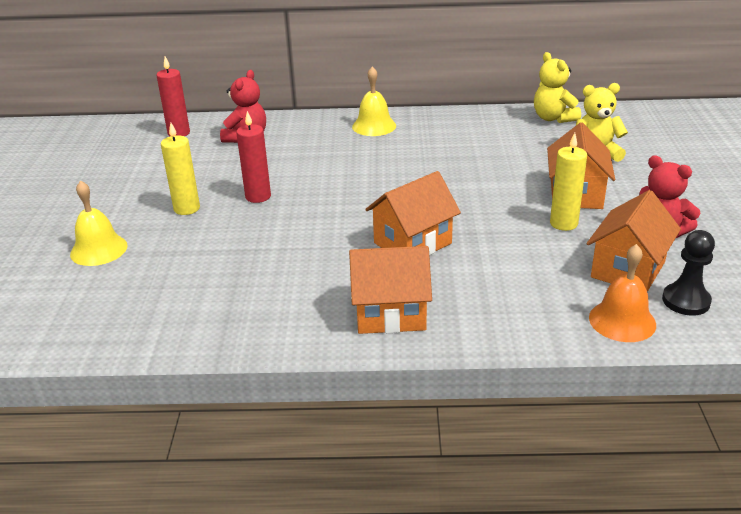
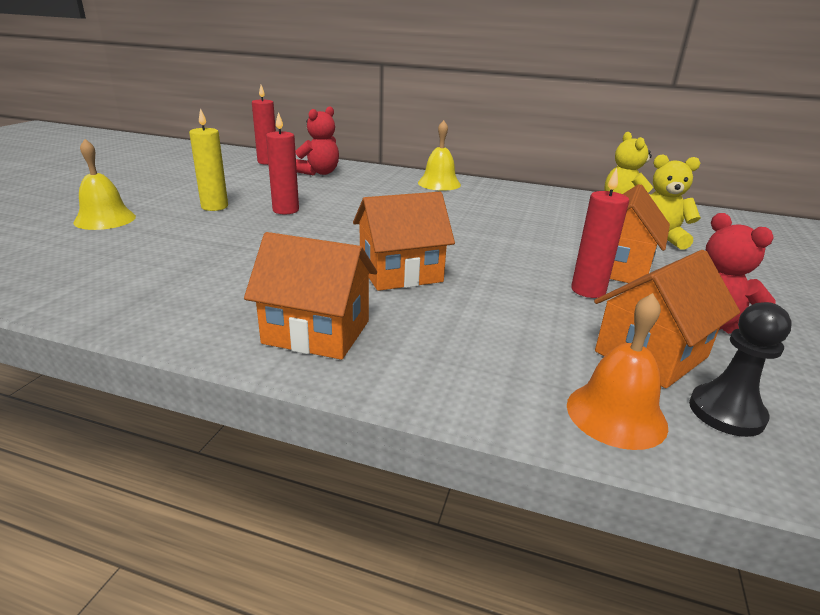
camera: 15 degrees right, 5 degrees down
yellow candle [550,133,587,231] -> red candle [571,168,629,298]

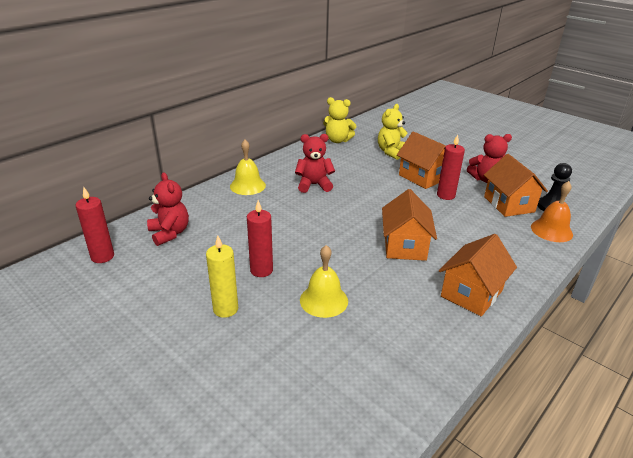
camera: 65 degrees left, 5 degrees up
yellow bell [73,139,136,230] -> yellow bell moved to [300,245,348,318]
none -> red teddy bear [295,134,335,193]

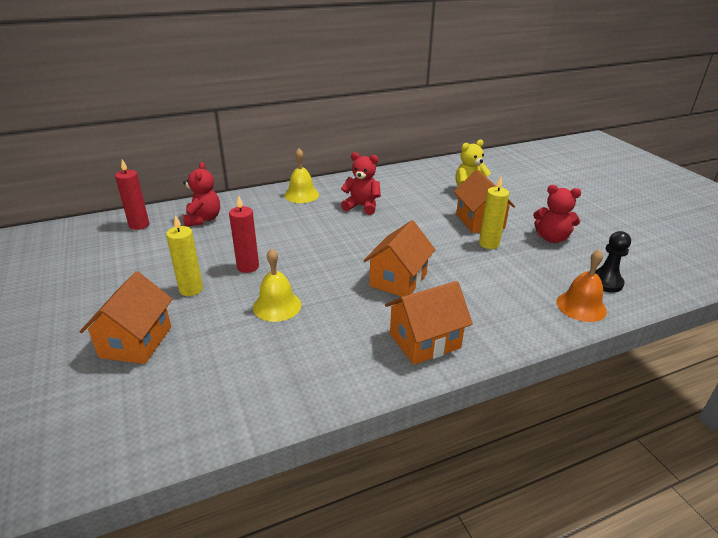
camera: 25 degrees right, 0 degrees up
yellow teddy bear [323,97,356,143] -> none
red candle [437,134,465,200] -> yellow candle [479,177,509,249]
orange house [484,154,548,217] -> orange house moved to [80,271,172,364]

